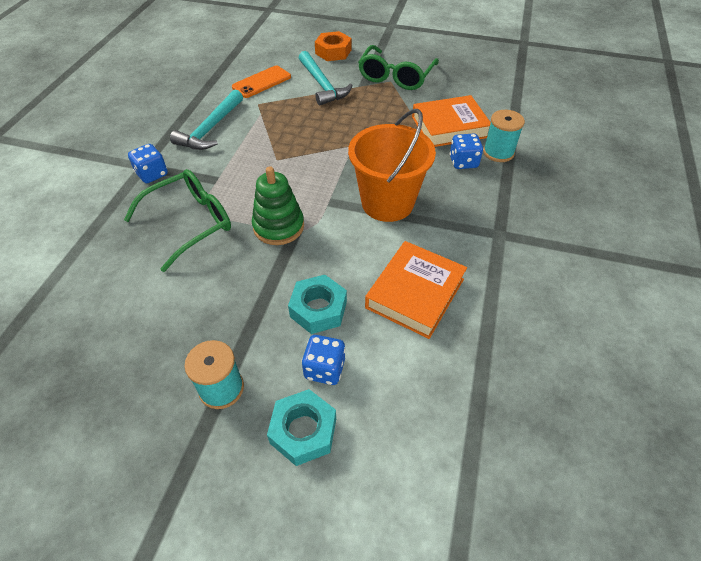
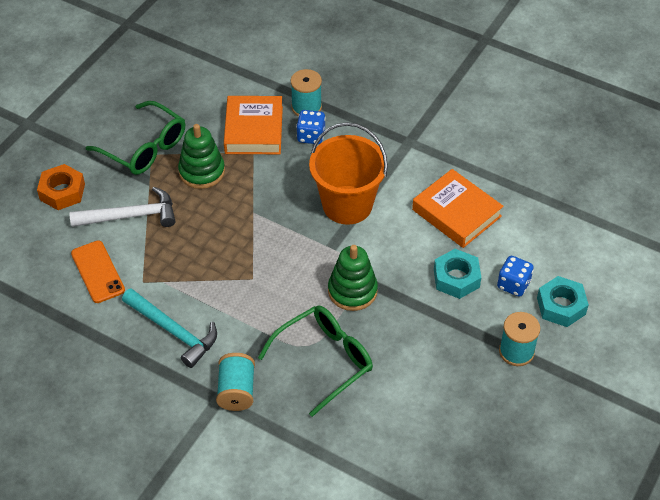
camera: 75 degrees left, 0 degrees up
green glasses [124,169,231,272] -> green glasses turned 75 degrees clockwise [258,305,373,417]
blue dice [128,144,168,183] -> turquoise spool [216,353,255,411]
turquoise hammer [299,51,353,106] -> white hammer [69,187,175,227]
none -> green stacking toy [178,124,225,189]

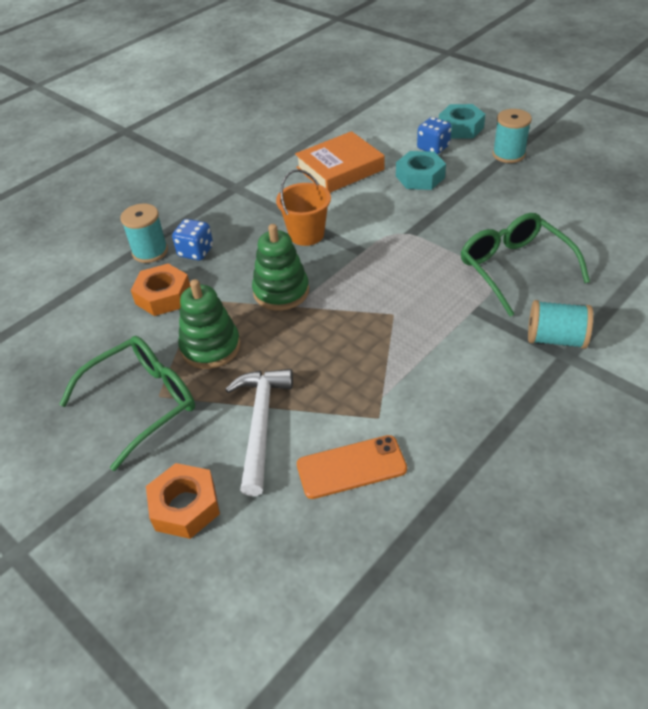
camera: 75 degrees left, 5 degrees down
turquoise hammer [122,288,217,368] -> none
orange book [224,96,283,154] -> orange nut [131,264,191,316]
orange bucket [309,122,388,225] -> orange bucket [276,169,331,246], size x0.63
green stacking toy [328,245,378,311] -> green stacking toy moved to [252,224,309,311]

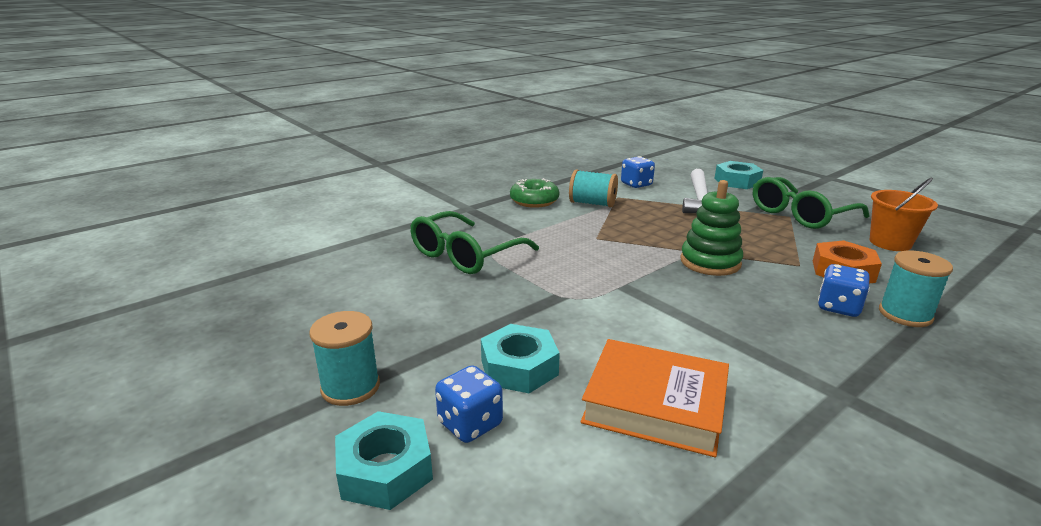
camera: 175 degrees left, 20 degrees down
orange nut [146,463,220,539] -> turquoise nut [714,161,763,189]
green stacking toy [178,279,241,369] -> none
orange bucket [276,169,331,246] -> orange bucket moved to [870,178,938,251]
orange book [295,131,385,193] -> orange book turned 45 degrees clockwise [580,339,729,457]
orange phone [297,435,407,499] -> blue dice [621,156,655,188]
green glasses [461,213,590,317] -> green glasses turned 60 degrees clockwise [411,211,539,274]
turquoise spool [528,300,593,349] -> turquoise spool moved to [569,169,618,208]
none -> green donut [510,178,559,208]

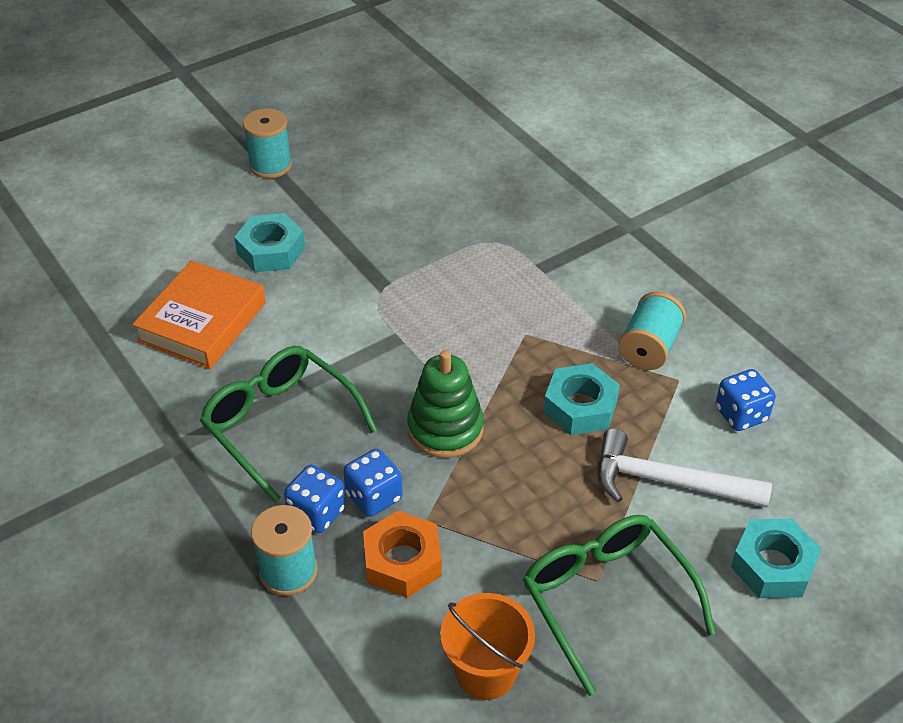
camera: 95 degrees right, 20 degrees up
turquoise nut [335,411,433,510] -> turquoise nut moved to [544,363,620,435]
green glasses [411,211,539,274] -> green glasses moved to [200,346,377,502]
blue dice [435,365,503,443] -> blue dice moved to [343,449,403,517]
green donut [510,178,559,208] -> none

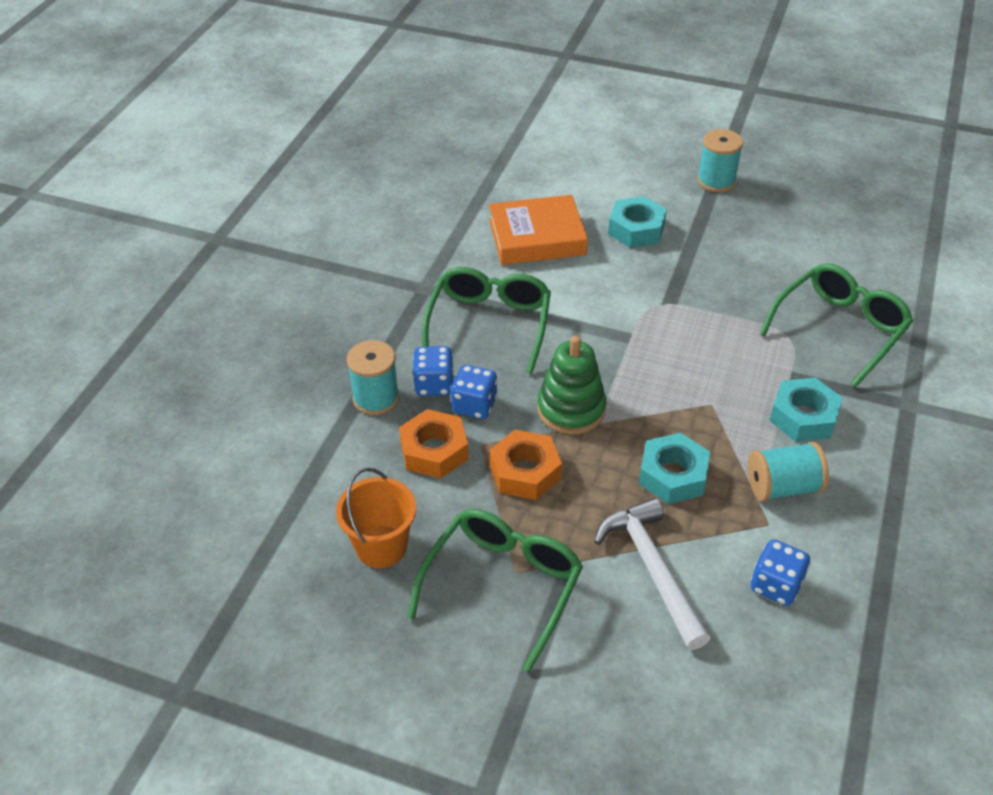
camera: 55 degrees right, 0 degrees up
turquoise nut [731,519,821,598] -> turquoise nut moved to [769,378,843,442]
none -> orange nut [490,430,562,500]
none -> green glasses [760,263,913,388]

